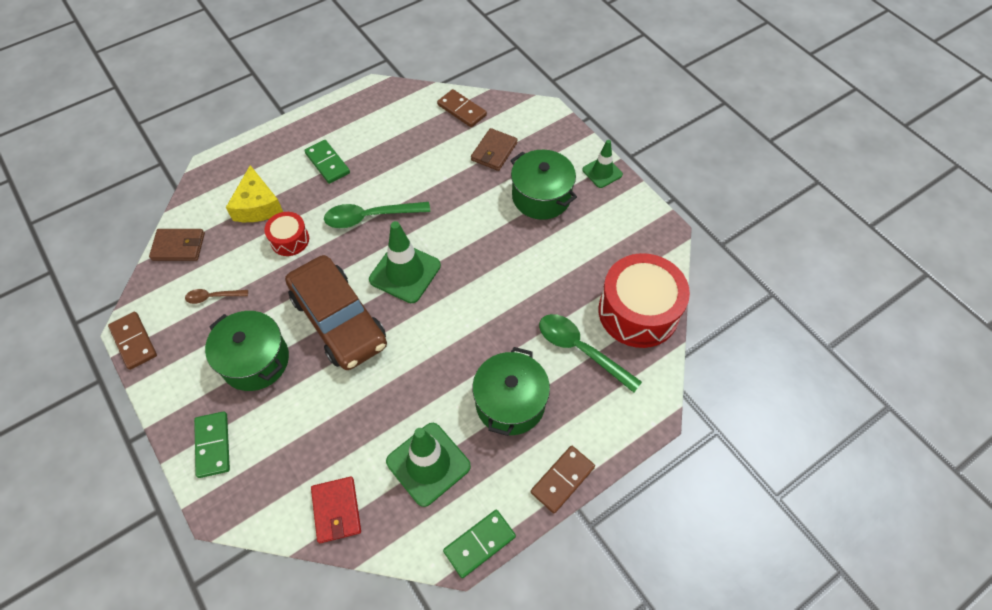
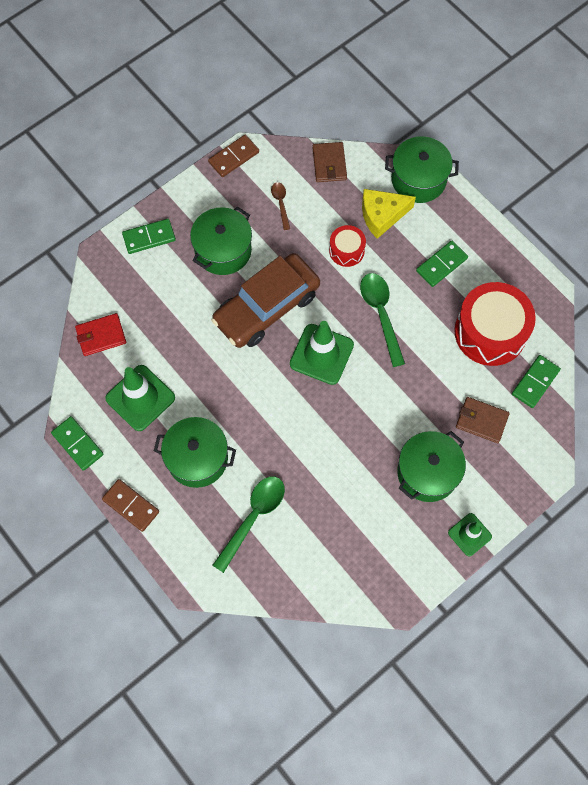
camera: 85 degrees right, 10 degrees up
brown domino [437,89,487,127] -> green domino [512,355,561,408]
red drum [599,253,690,348] -> red drum moved to [454,282,536,366]
none -> green pot [385,136,459,203]

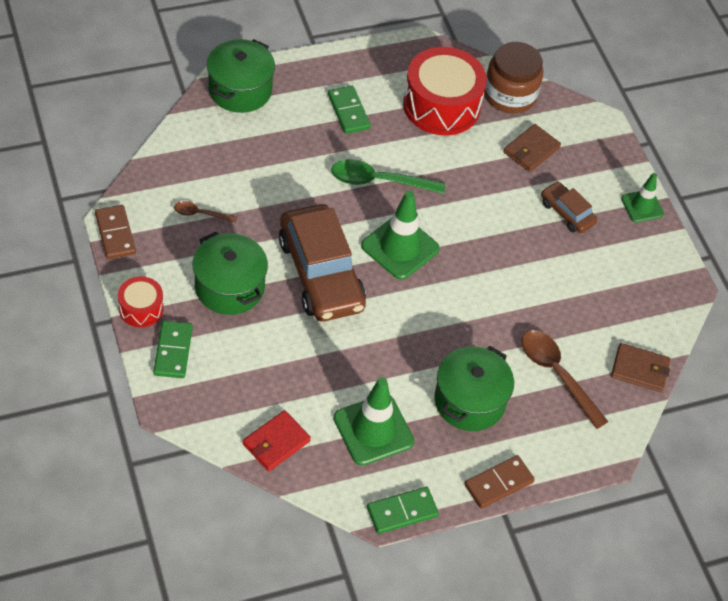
camera: 75 degrees left, 15 degrees down
red wallet [75,313,126,356] -> red wallet turned 45 degrees clockwise [243,410,311,471]
green spoon [212,476,285,573] -> brown spoon [521,330,608,429]
brown wallet [313,142,347,182] -> brown wallet moved to [611,343,671,392]
red drum [329,225,366,267] -> red drum moved to [118,276,164,327]
yellow cheese [362,189,416,239] -> none
green pot [397,431,466,502] -> brown car [541,181,597,233]
green domino [512,355,561,408] -> brown jar [484,42,543,113]

